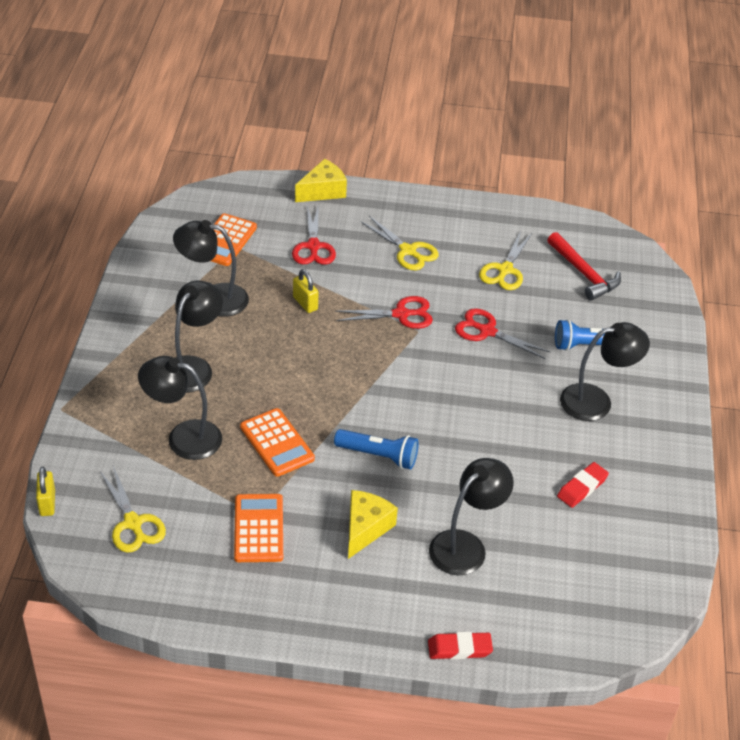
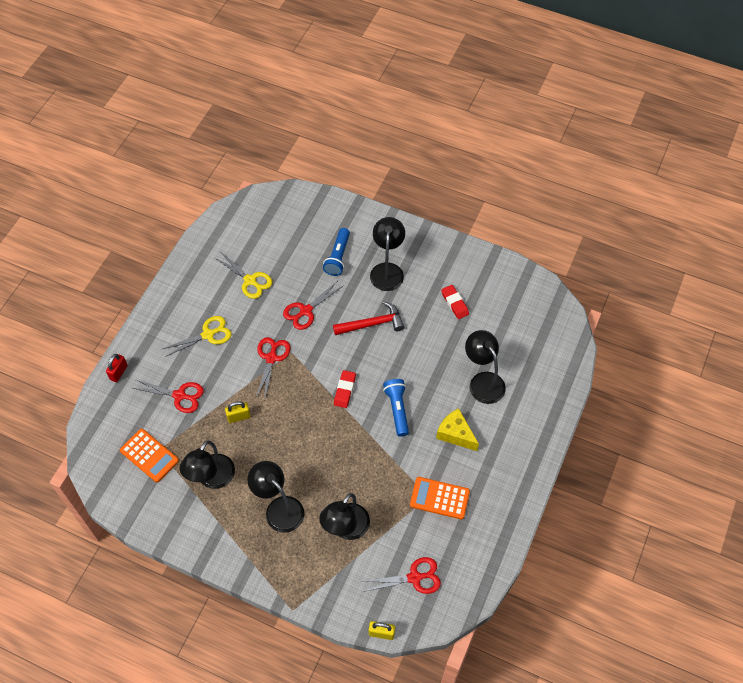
camera: 70 degrees left, 15 degrees up
yellow scissors [100,466,166,553] -> red scissors [361,557,441,594]
orange calculator [240,408,315,477] -> none
yellow cheese [295,159,347,202] -> red padlock [106,354,128,382]
blue flashlight [334,429,418,469] -> blue flashlight turned 45 degrees counterclockwise [383,379,409,437]
red eraser [428,632,493,660] -> red eraser moved to [334,370,356,408]
red hammer [547,232,621,301] -> red hammer moved to [333,301,404,335]

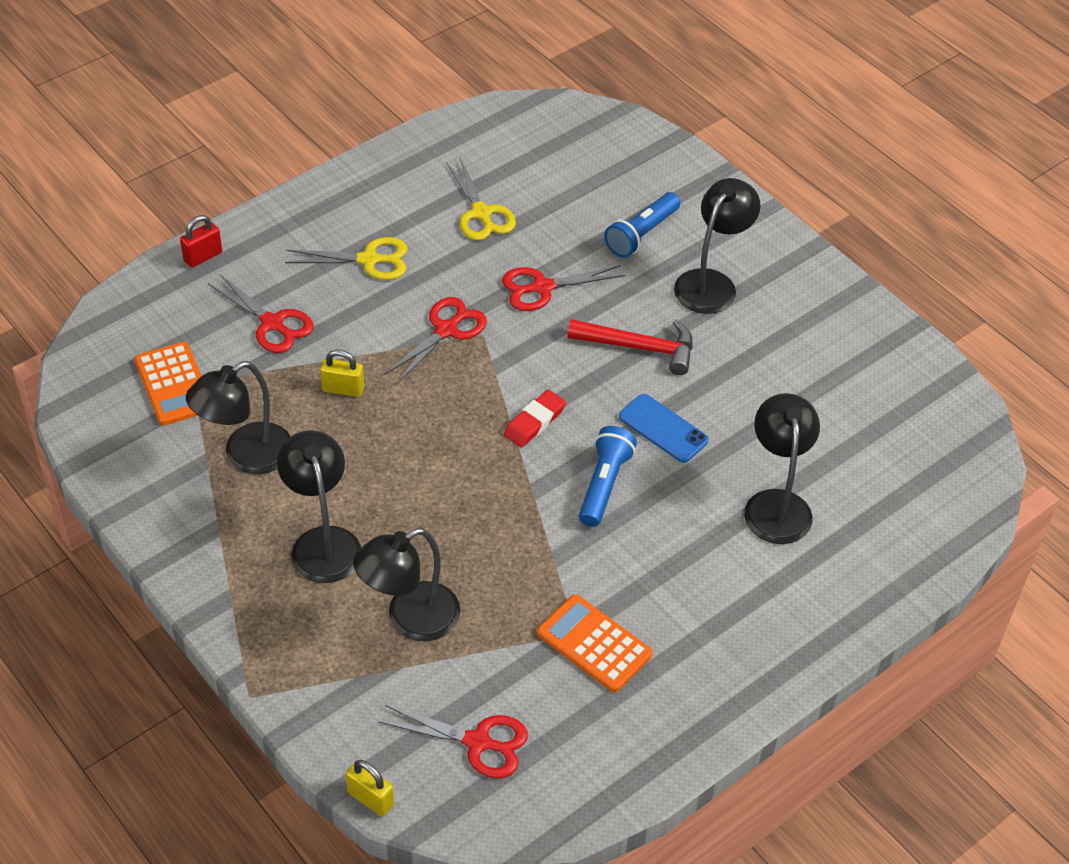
camera: 25 degrees right, 10 degrees down
yellow cheese [436,408,479,451] -> none
red eraser [441,285,469,319] -> none
none -> blue phone [619,394,709,463]

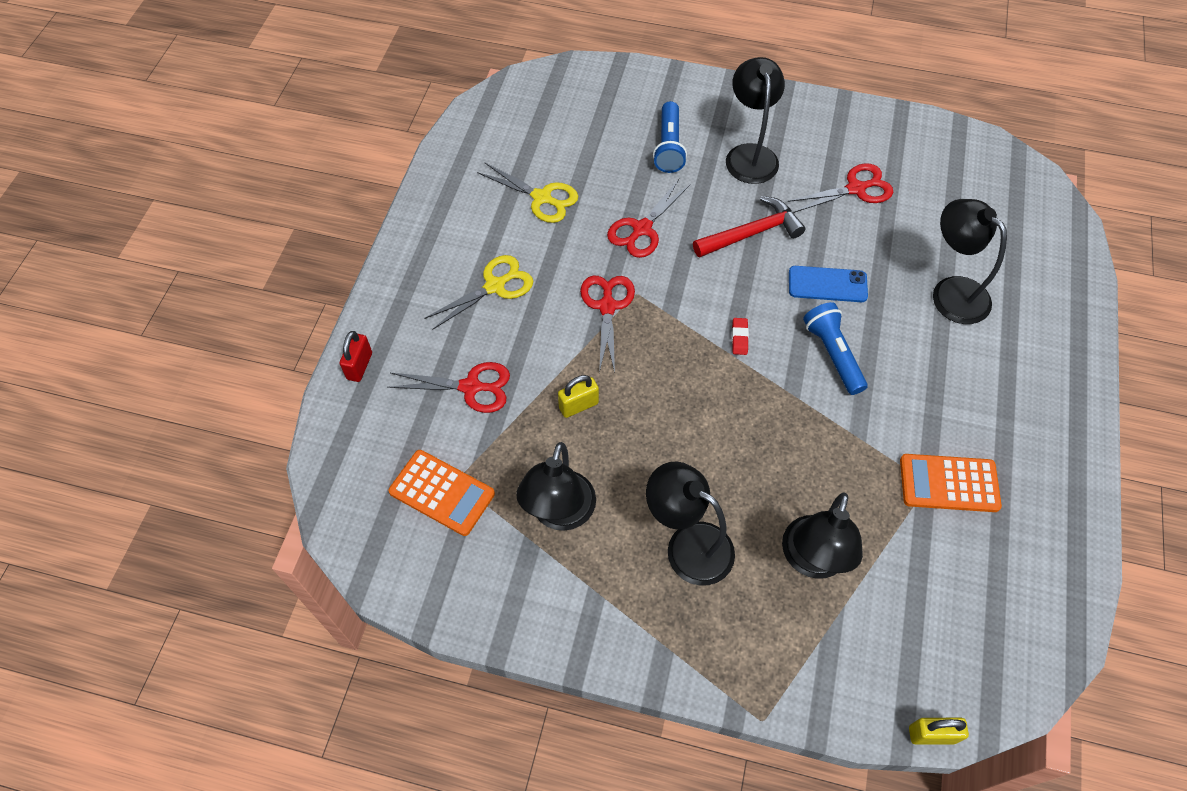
camera: 35 degrees left, 10 degrees up
red scissors [378,705,528,778] -> red scissors moved to [787,163,893,213]
red eraser [504,390,566,447] -> red eraser [732,318,749,355], size x0.64

